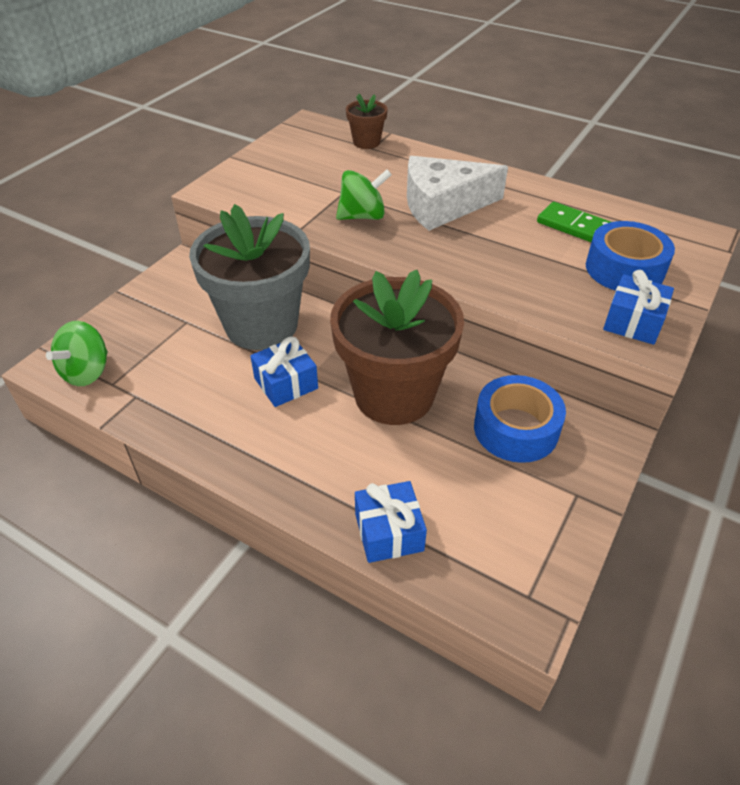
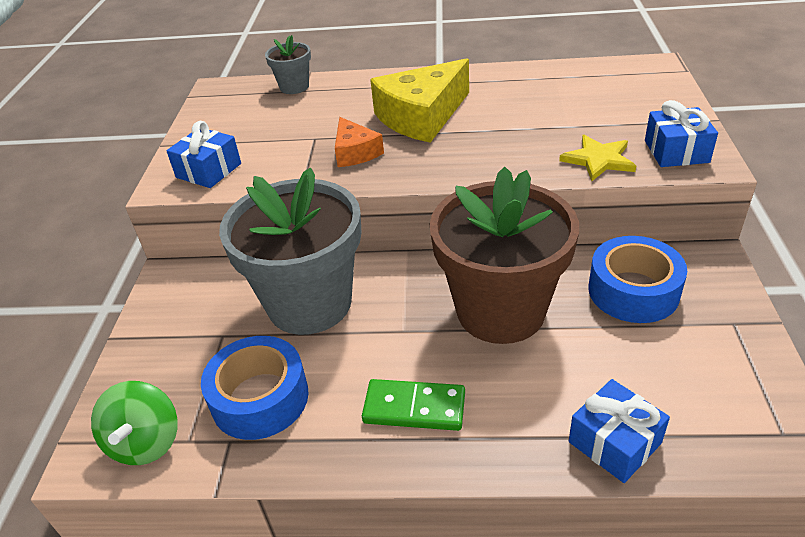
camera: 25 degrees left, 5 degrees down
blue gift [250,337,318,407] -> blue gift moved to [166,121,241,188]
green spinning top [336,169,392,220] -> orange cheese [335,117,384,167]
brown flower pot [346,94,388,149] -> grey flower pot [265,35,311,94]
white cheese [407,156,508,231] -> yellow cheese [370,58,469,143]
green domino [537,202,611,242] -> green domino moved to [362,379,465,431]
blue tape [586,221,675,291] -> blue tape moved to [201,336,309,440]
none -> yellow star [559,135,636,181]

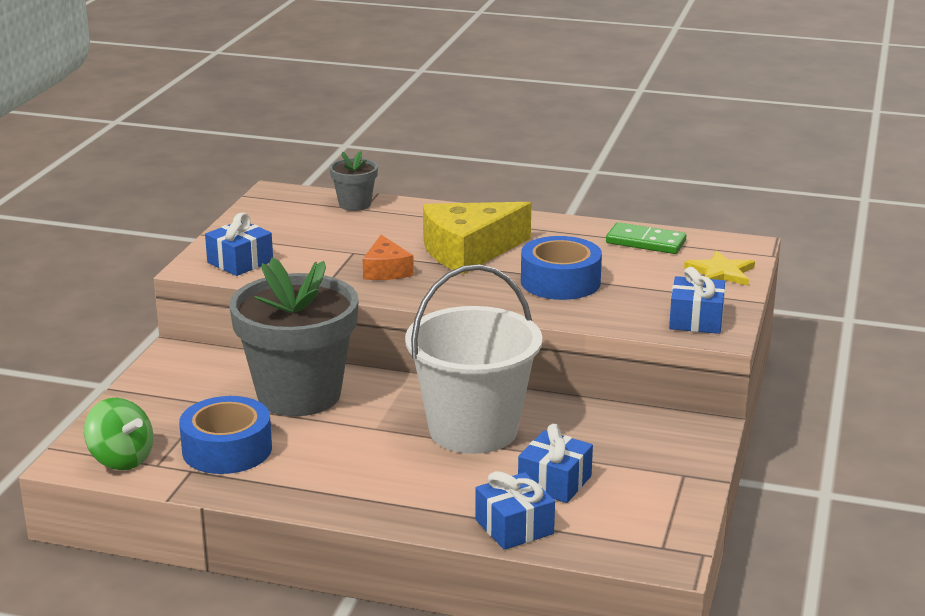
camera: 10 degrees right, 15 degrees down
green spinning top [91,381,177,465] -> green spinning top turned 60 degrees counterclockwise [84,398,153,470]
green domino [362,379,465,431] -> green domino moved to [606,222,686,254]
brown flower pot [430,167,579,344] -> white bucket [405,264,542,454]
yellow star [559,135,636,181] -> yellow star moved to [684,250,755,286]
blue tape [588,236,687,323] -> blue tape moved to [521,236,602,300]
none -> blue gift [518,424,593,503]

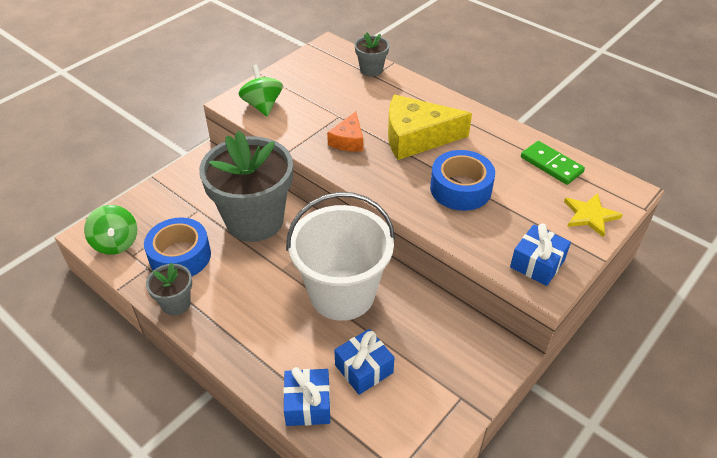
camera: 25 degrees right, 20 degrees up
blue gift [205,212,273,276] -> green spinning top [239,65,283,117]
none -> grey flower pot [146,263,192,315]

